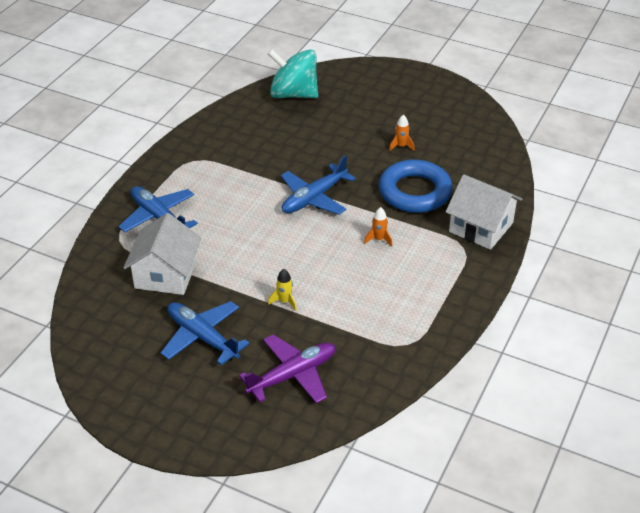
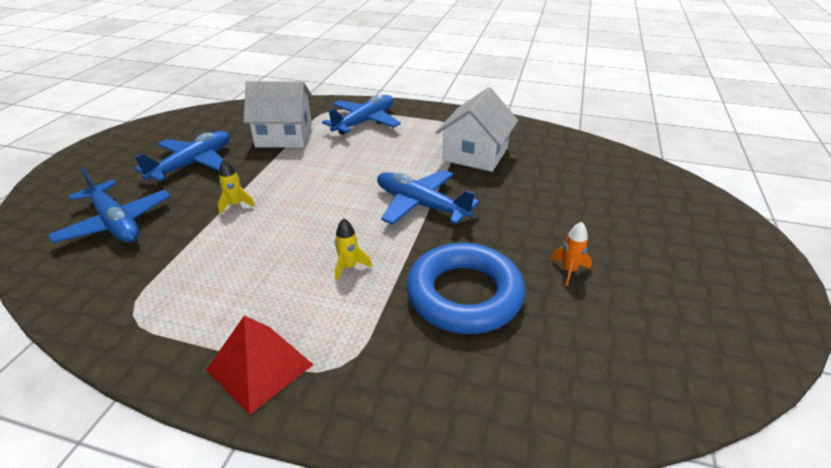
camera: 80 degrees right, 5 degrees down
purple plane [239,334,336,404] -> blue plane [48,167,171,243]
turquoise spinning top [268,49,318,98] -> none
orange rocket [364,207,392,247] -> yellow rocket [335,218,372,281]
white house [446,174,522,250] -> white house moved to [436,87,518,172]
none -> red pyramid [206,316,313,415]

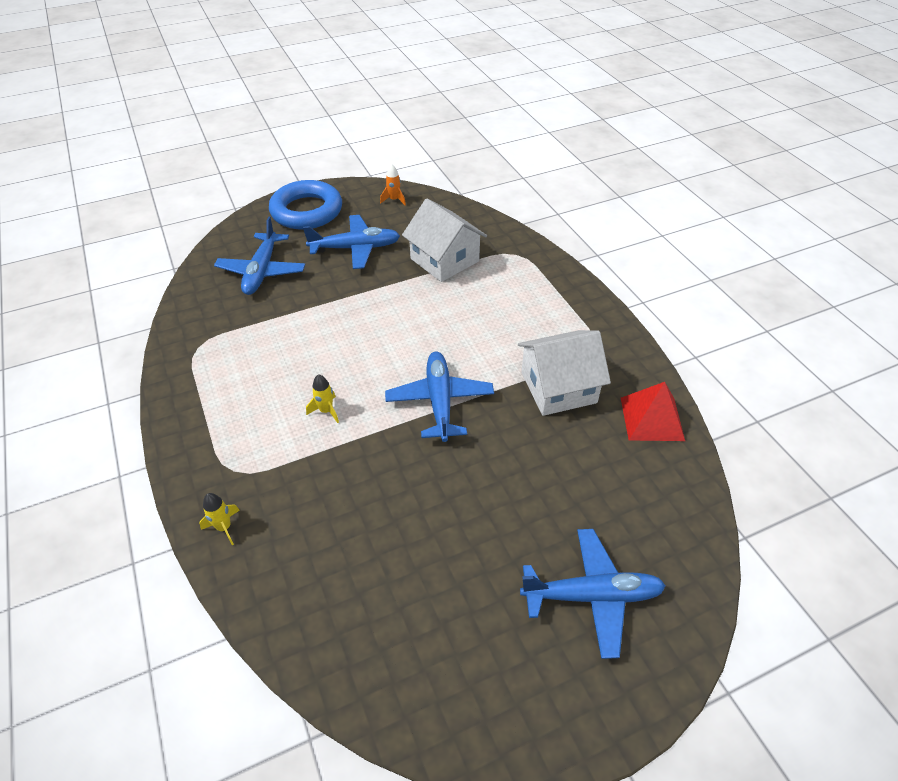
camera: 50 degrees right, 10 degrees up
red pyramid [206,316,313,415] -> red pyramid moved to [621,382,685,441]
yellow rocket [218,159,255,214] -> yellow rocket moved to [199,493,240,545]
blue plane [322,95,401,135] -> blue plane moved to [520,529,666,659]
blue ring [407,243,525,334] -> blue ring moved to [269,180,342,230]
orange rocket [550,222,592,286] -> orange rocket moved to [380,164,406,205]

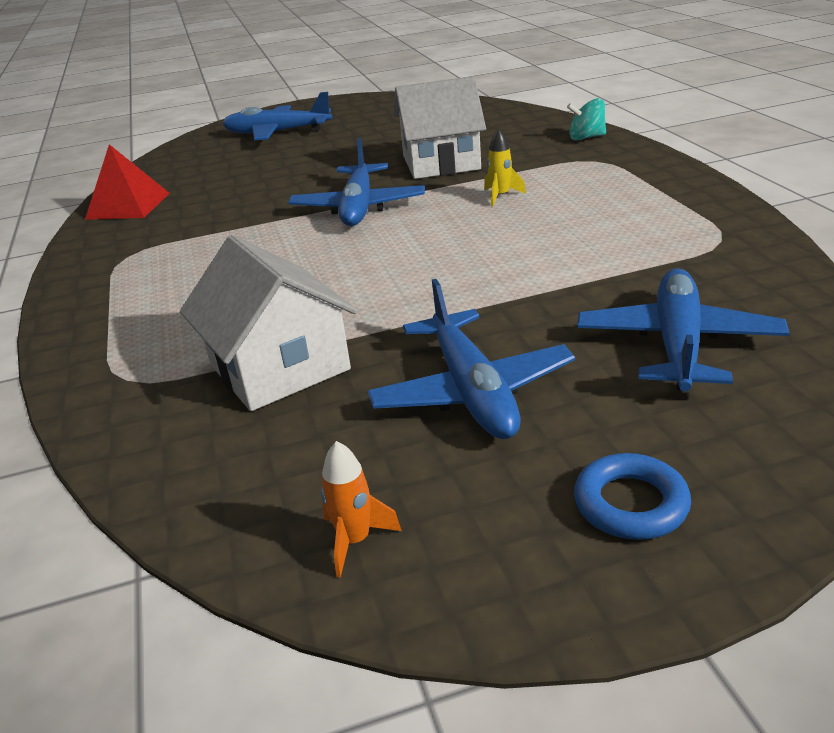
camera: 170 degrees left, 15 degrees down
yellow rocket [199,493,240,545] -> turquoise spinning top [567,98,606,141]
blue ring [269,180,342,230] -> blue ring [574,453,691,540], size x0.50
blue plane [303,215,400,269] -> blue plane turned 105 degrees counterclockwise [367,279,575,439]
white house [518,330,611,416] -> white house moved to [394,76,486,179]

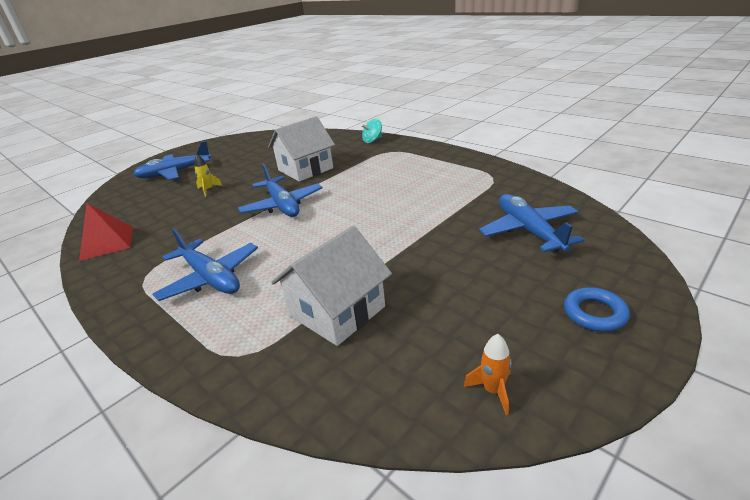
camera: 30 degrees left, 0 degrees up
white house [180,235,358,411] -> white house turned 75 degrees counterclockwise [271,226,392,346]
blue plane [367,279,575,439] -> blue plane moved to [153,228,258,301]
yellow rocket [484,129,526,206] -> yellow rocket moved to [194,155,222,197]

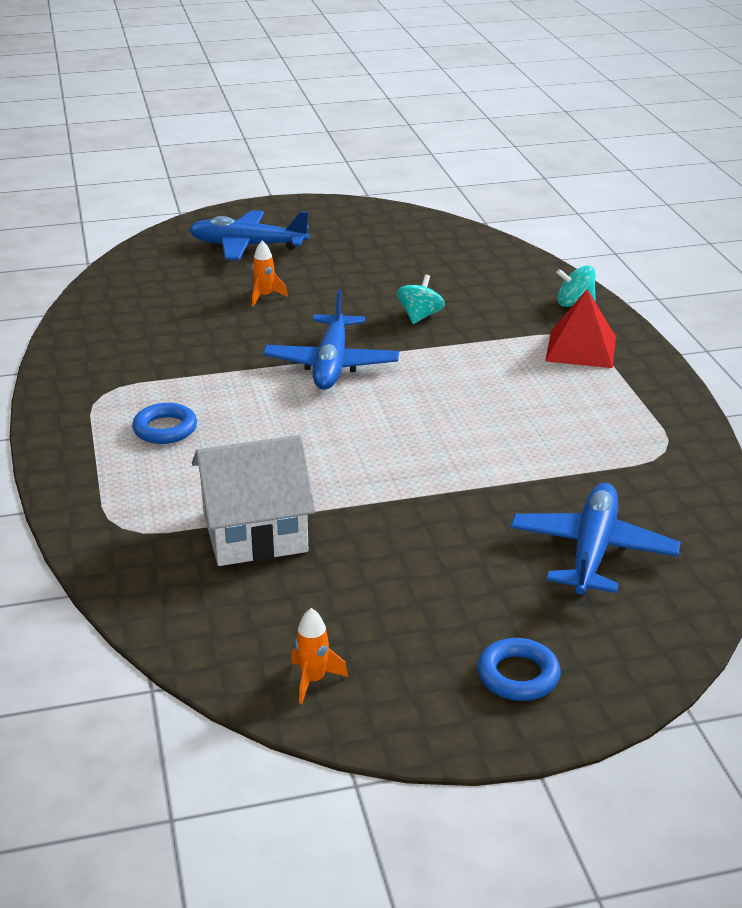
camera: 30 degrees right, 0 degrees up
red pyramid [79,203,133,261] -> red pyramid moved to [545,289,616,368]
blue plane [153,228,258,301] -> blue ring [132,403,197,444]
yellow rocket [194,155,222,197] -> orange rocket [252,240,288,306]
white house [268,116,335,182] -> turquoise spinning top [397,274,445,324]

